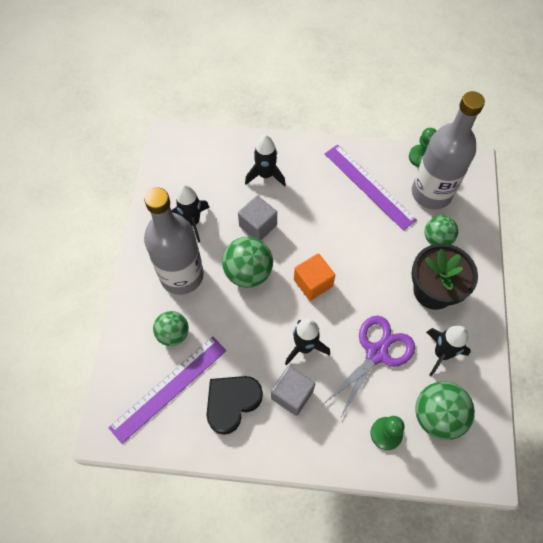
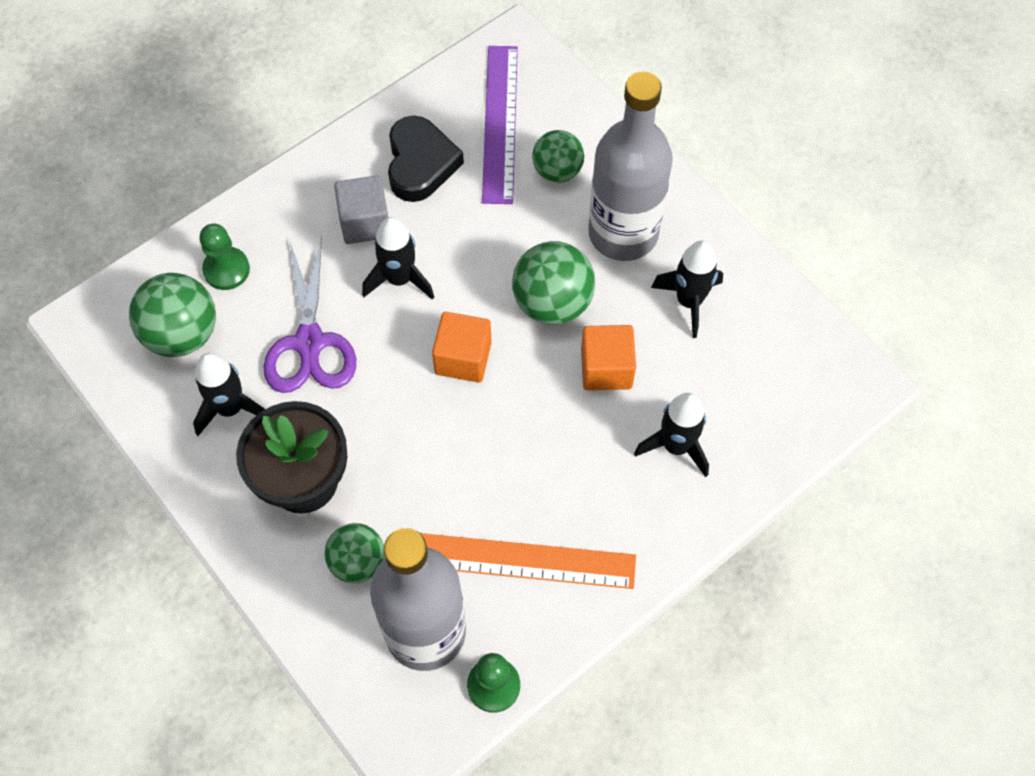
camera: 135 degrees right, 0 degrees up
grey cube [238,196,277,240] -> orange cube [581,325,636,390]
purple ruler [325,144,417,230] -> orange ruler [420,533,636,589]

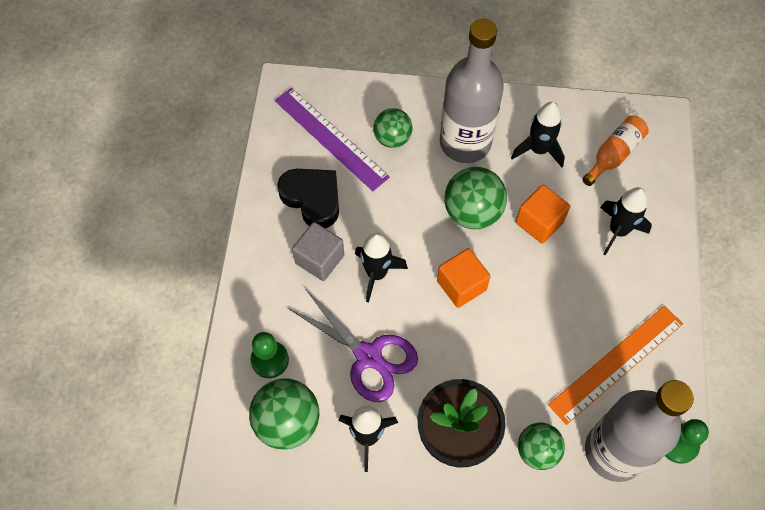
camera: 45 degrees left, 0 degrees up
none -> orange bottle [582,116,649,186]

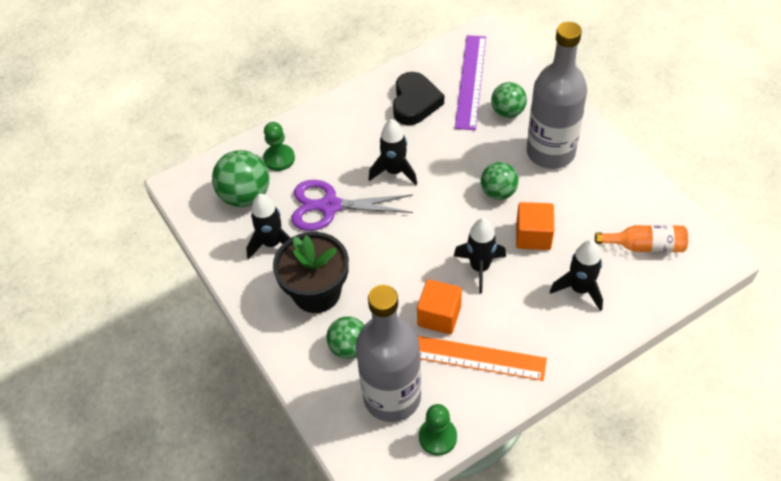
camera: 55 degrees right, 10 degrees down
purple scissors [288,290,418,402] -> purple scissors turned 90 degrees clockwise [291,180,413,231]
grey cube [292,222,344,281] -> none
orange cube [437,248,491,308] -> orange cube moved to [417,279,462,334]
green ball [444,167,507,229] -> green ball [481,162,519,200], size x0.66
black rocket [511,102,565,167] -> black rocket moved to [454,218,506,294]

